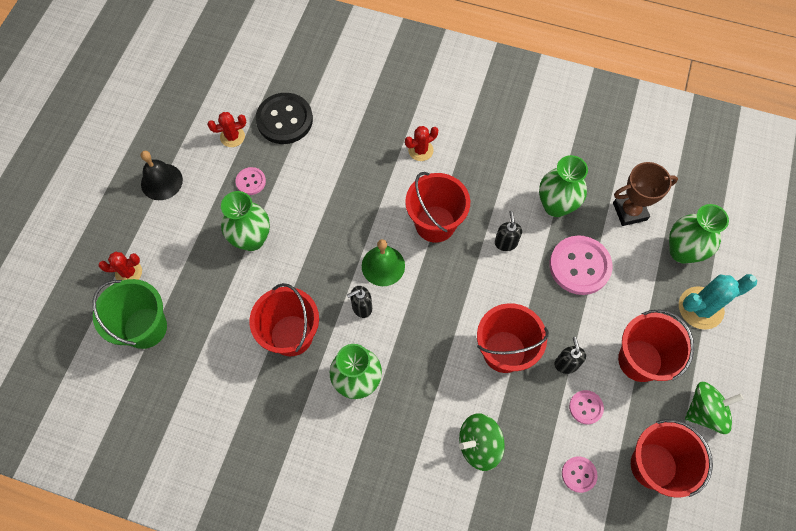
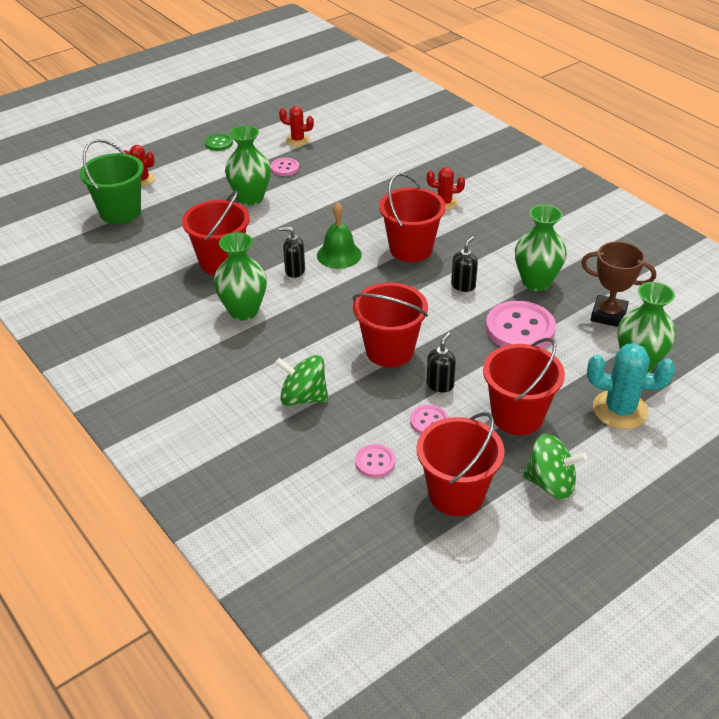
camera: 35 degrees right, 25 degrees down
black bell [141,151,183,200] -> green button [205,134,233,151]
black button [256,93,313,144] -> none

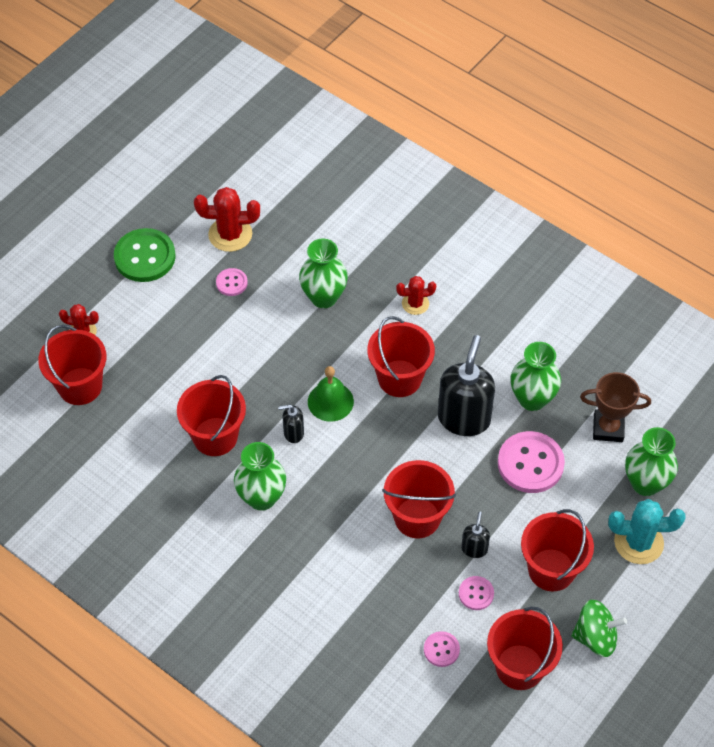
camera: 15 degrees left, 15 degrees up
green bucket [80,139,144,224] -> red bucket [38,325,106,405]
green button [205,134,233,151] -> green button [114,228,176,282], size x1.96
green vase [225,126,271,205] -> green vase moved to [299,239,348,308]
green spinning top [275,355,329,406] -> none
red cactus [279,106,314,146] -> red cactus [194,187,260,252], size x1.65
black soap dispenser [451,236,478,292] -> black soap dispenser [438,335,495,436], size x2.12

